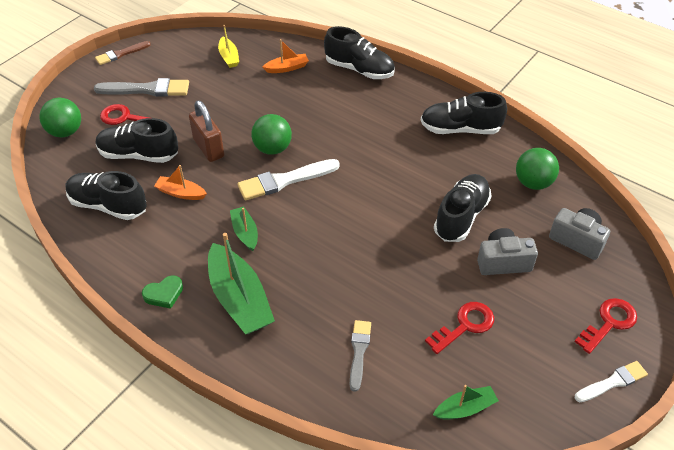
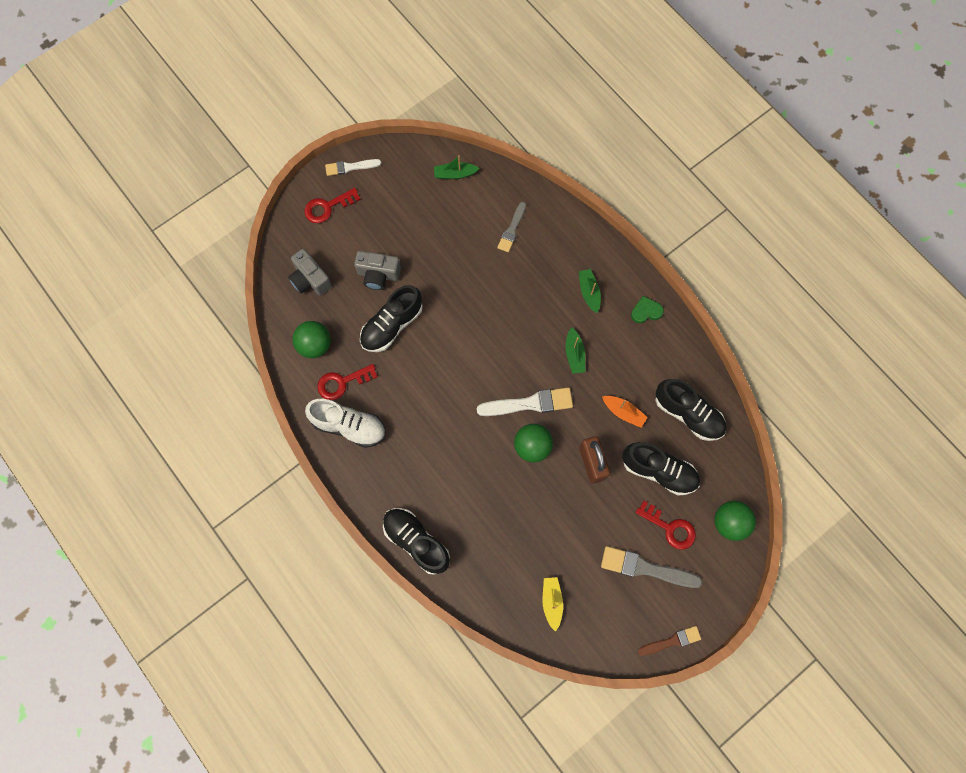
camera: 165 degrees left, 25 degrees up
green boat [208,233,275,334] -> green boat [579,269,601,313], size x0.52
orange boat [262,39,309,73] -> none
black shoe [421,92,507,134] -> white shoe [305,399,386,448]
red key [425,302,494,354] -> red key moved to [317,364,377,400]

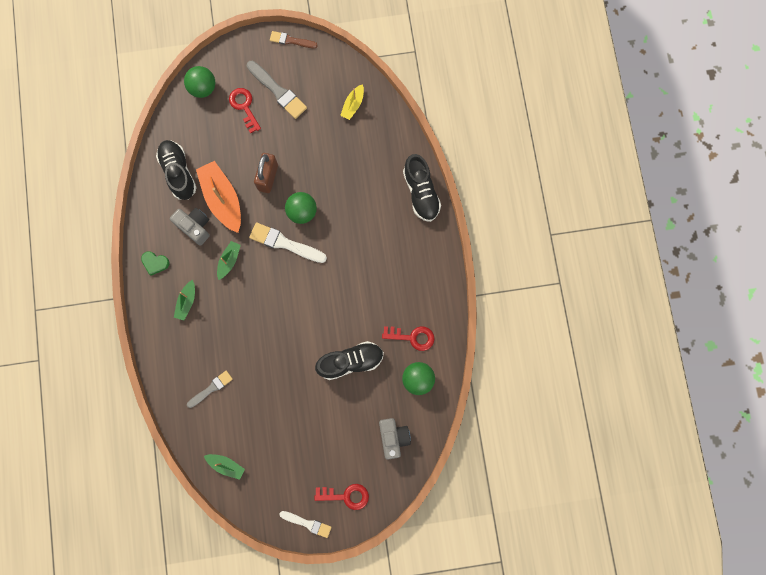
camera: 150 degrees left, 5 degrees up
white shoe [305,399,386,448] -> none
grey camera [354,251,401,290] -> grey camera moved to [170,208,210,246]
orange boat [602,396,648,428] -> orange boat [196,161,241,233], size x1.92
black shoe [622,442,700,496] -> none

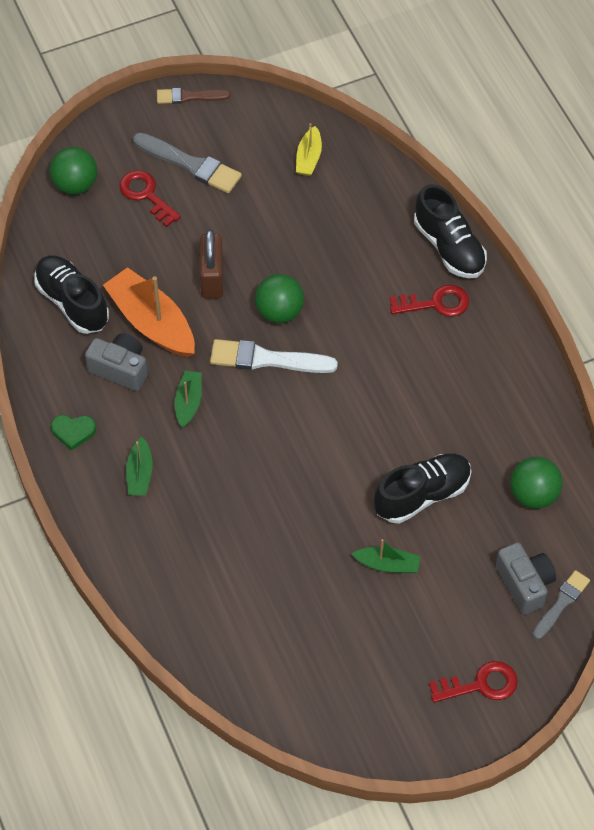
camera: 15 degrees left, 20 degrees down
grey brush [187,371,233,408] -> grey brush moved to [533,570,590,639]
green boat [204,454,245,480] -> green boat moved to [351,539,420,573]
white brush [279,511,332,538] -> none
red key [382,326,435,351] -> red key moved to [390,285,469,317]

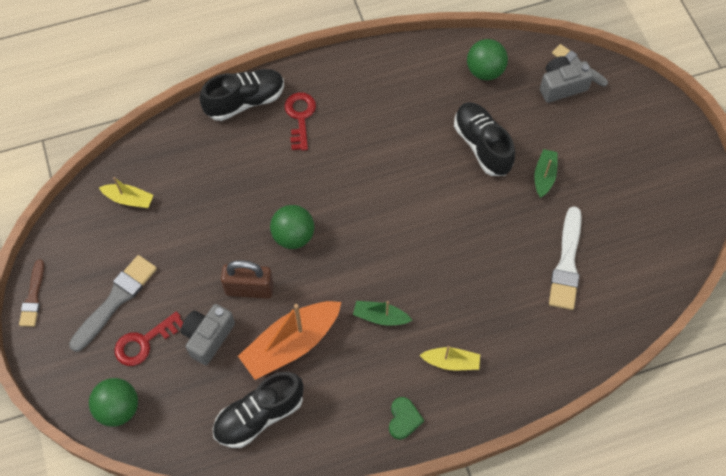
camera: 85 degrees left, 5 degrees up
grey camera [85,333,148,391] -> grey camera moved to [181,304,235,365]
green boat [126,437,153,495] -> yellow boat [419,346,480,370]
white brush [210,339,338,373] -> white brush moved to [549,206,582,310]
red key [429,661,518,703] -> none

